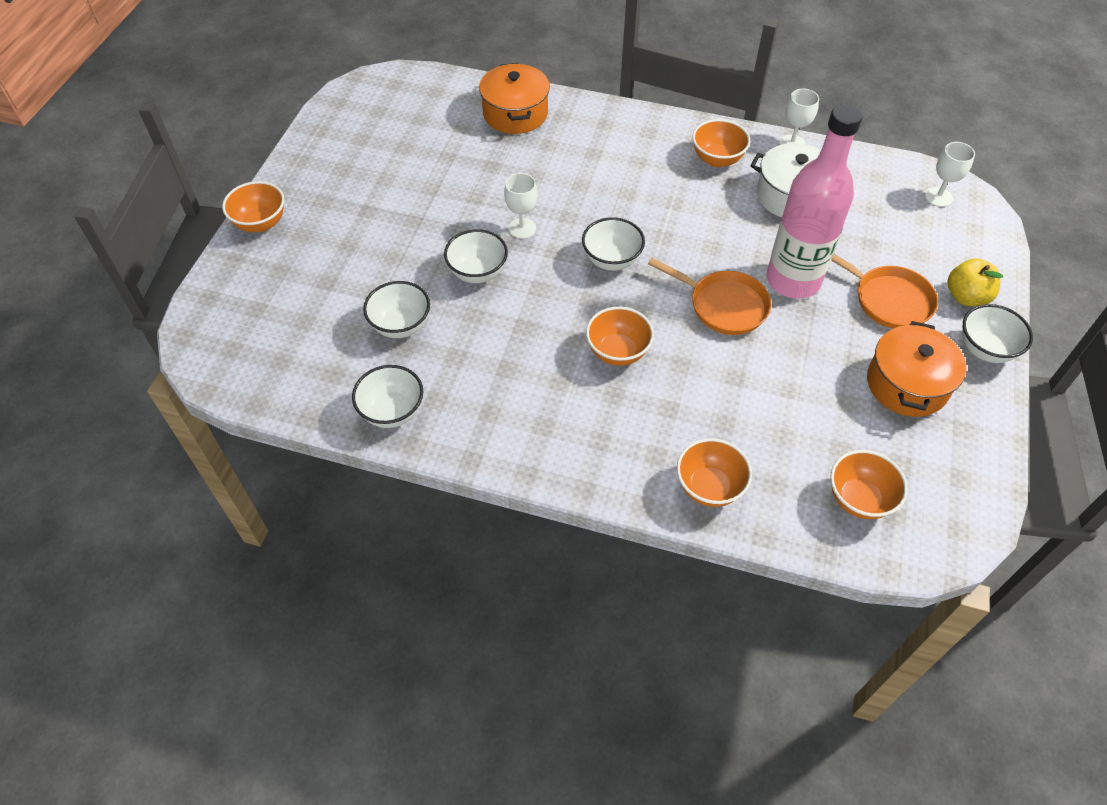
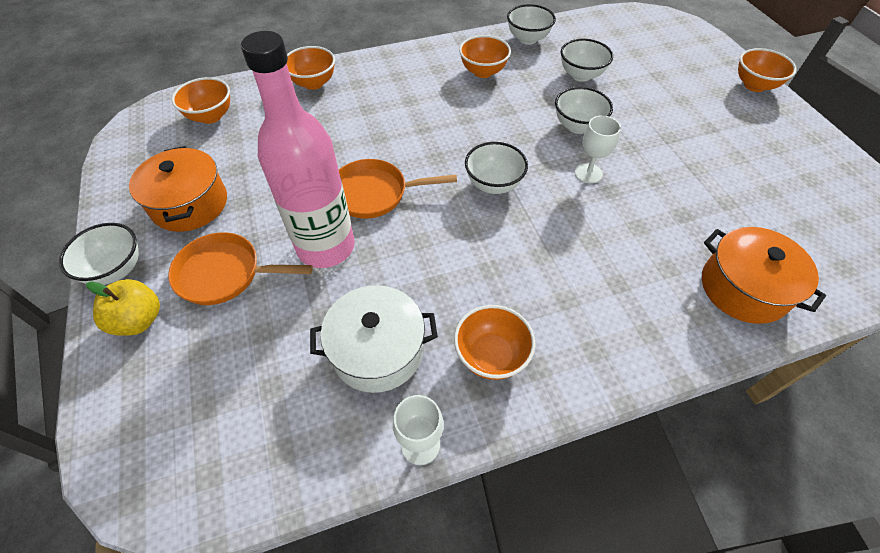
camera: 145 degrees right, 0 degrees up
orange bowl [586,307,654,366] -> orange bowl moved to [459,35,511,78]
white goblet [925,142,975,207] -> none

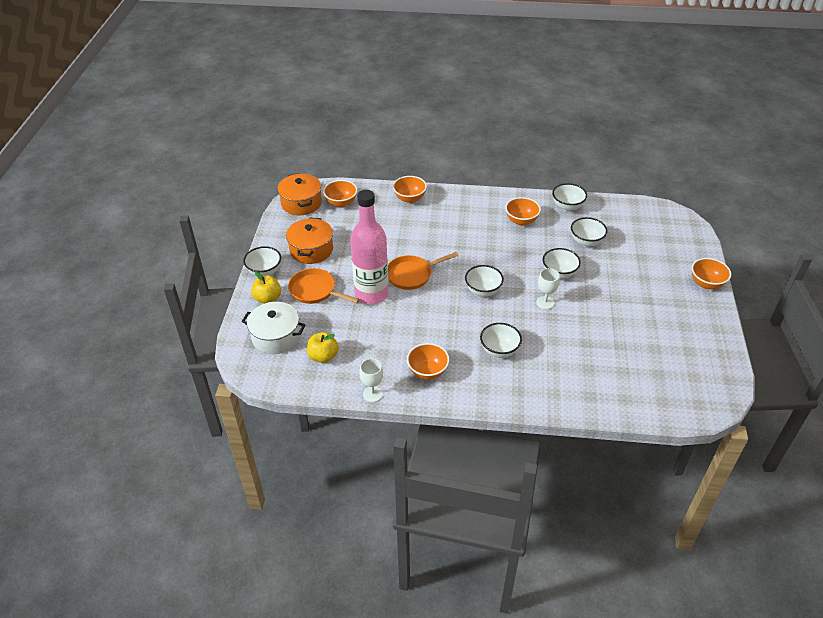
camera: 25 degrees right, 10 degrees down
white pot [310,285,438,393] -> white pot moved to [242,302,305,354]
orange pan [339,159,457,218] -> orange pan turned 45 degrees counterclockwise [388,252,458,290]
orange pot [702,227,826,324] -> orange pot moved to [277,173,322,215]
none -> yellow apple [307,332,339,363]
none -> white bowl [480,323,522,358]

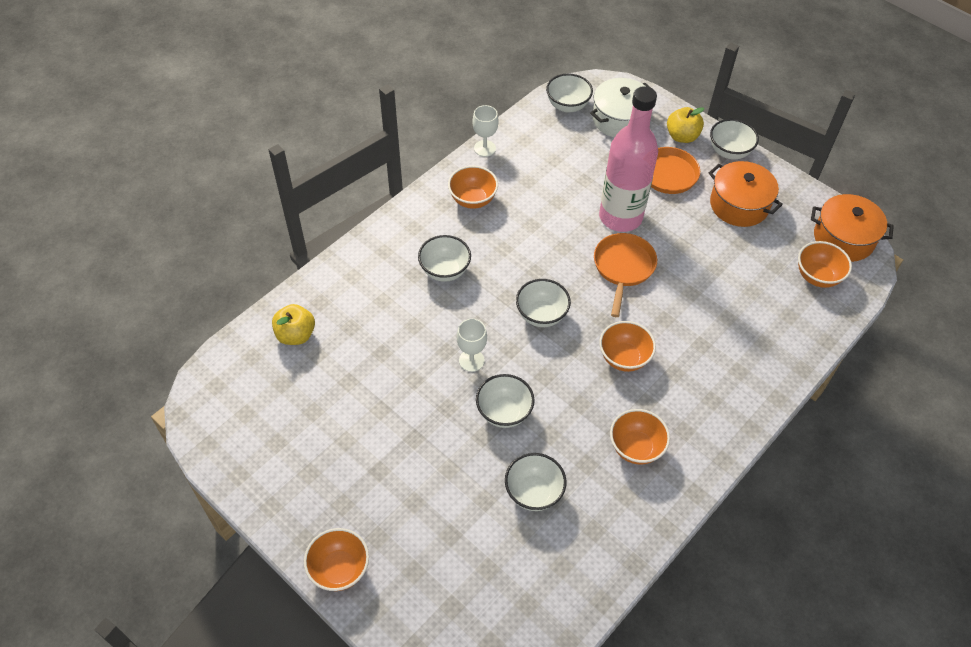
camera: 125 degrees right, 10 degrees up
yellow apple [307,332,339,363] -> yellow apple moved to [272,304,315,345]
orange bowl [393,176,427,203] -> orange bowl moved to [599,321,656,372]
white bowl [552,183,587,211] -> white bowl moved to [546,73,593,113]

